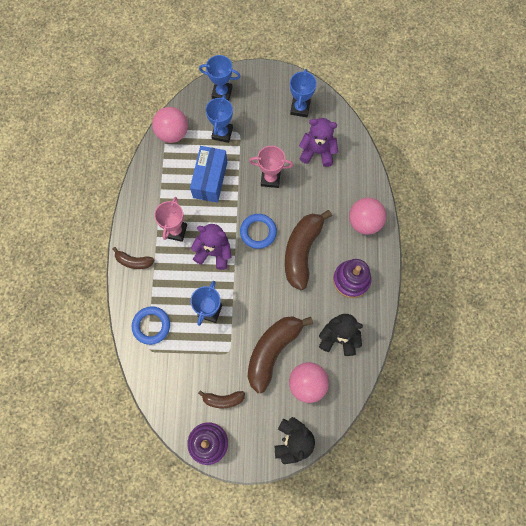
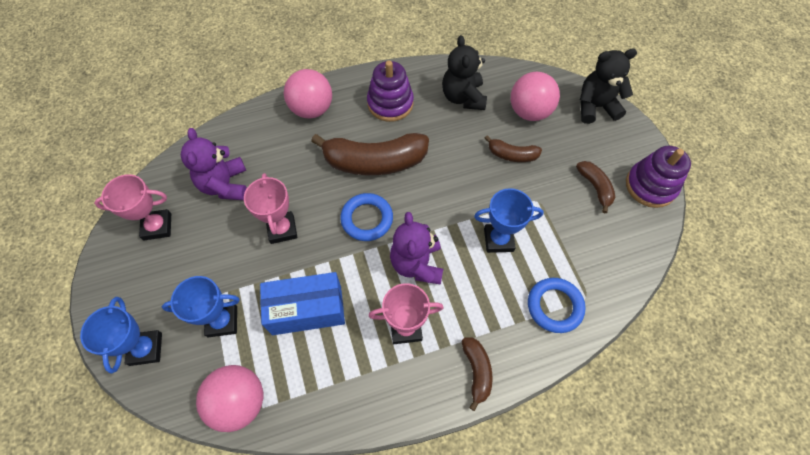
camera: 110 degrees left, 10 degrees down
brown banana [247,316,313,393] -> brown banana [485,135,542,162], size x0.50
blue trophy [290,69,317,117] -> pink trophy [94,174,171,241]

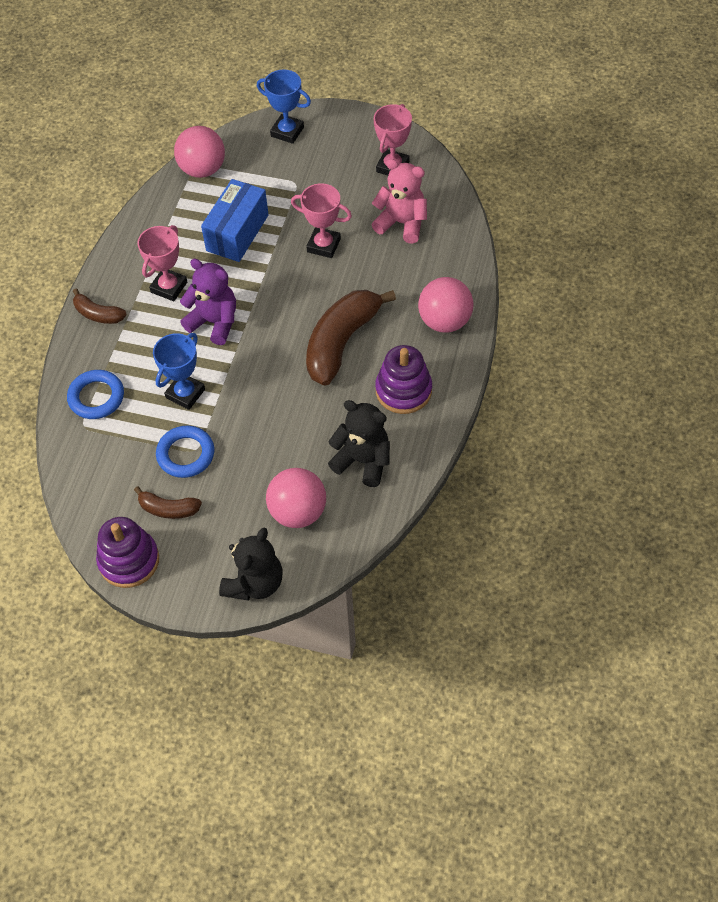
camera: 125 degrees right, 5 degrees down
blue trophy [162,276,240,337] -> none
purple teddy bear [181,128,247,200] -> pink teddy bear [371,159,427,244]
blue ring [340,193,393,241] -> blue ring moved to [156,426,214,478]
brown banana [485,135,542,162] -> none

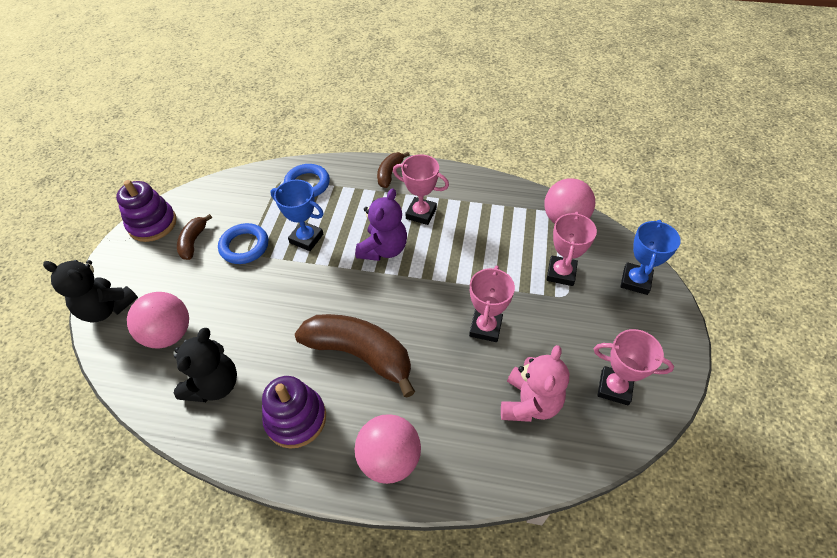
camera: 85 degrees right, 5 degrees down
blue box [201,179,269,262] -> none
none -> pink trophy [547,212,597,286]

